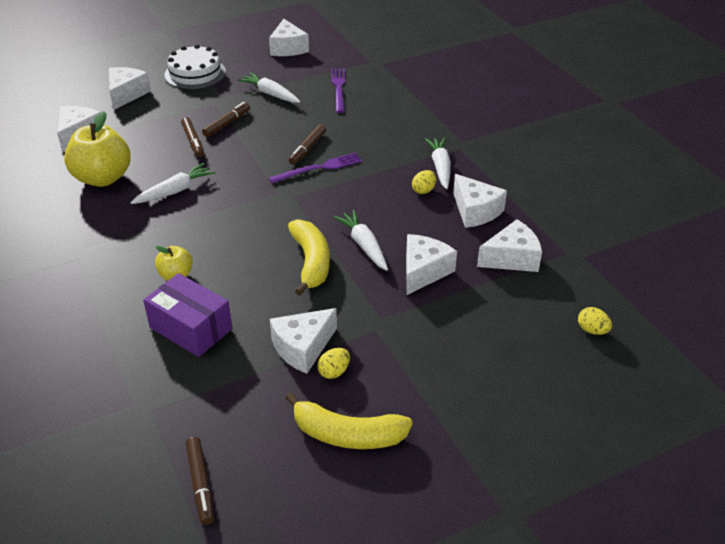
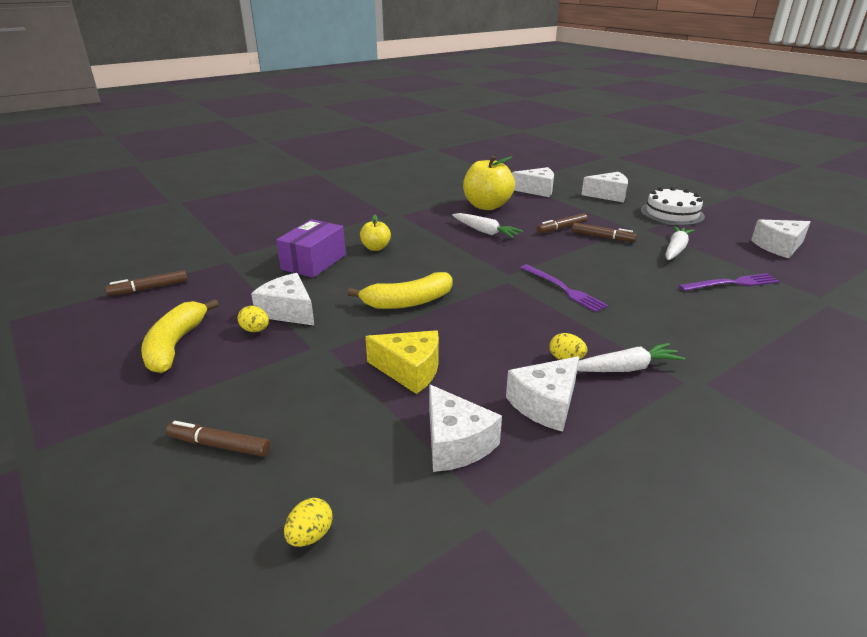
camera: 80 degrees right, 10 degrees down
brown marker [289,125,326,165] -> brown marker moved to [166,421,270,457]
white carrot [334,210,388,271] -> none
white cheese [406,234,457,295] -> yellow cheese [365,330,439,394]

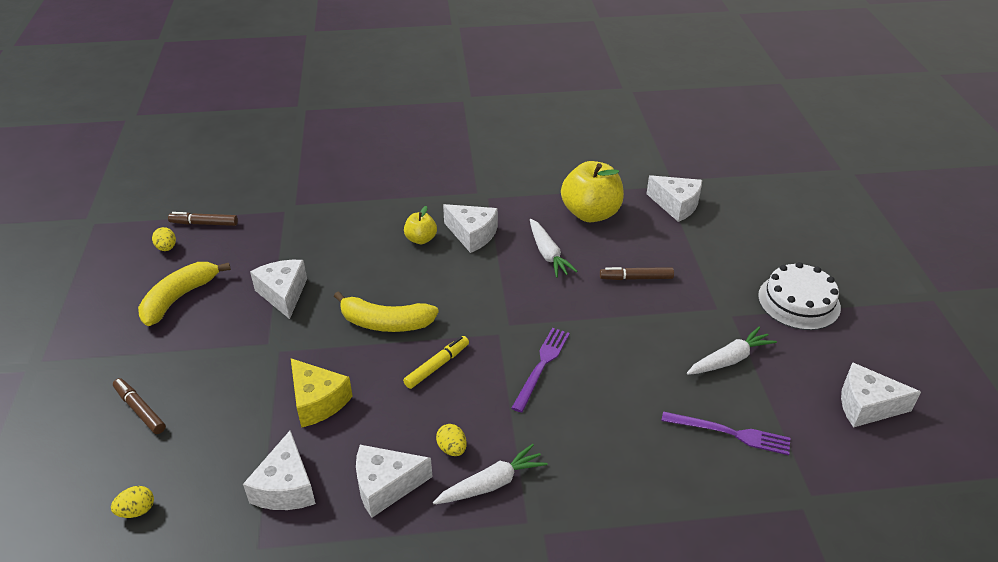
camera: 30 degrees right, 10 degrees up
yellow egg [238,306,269,332] -> yellow egg moved to [152,227,176,251]
purple box [276,219,346,278] -> none
purple fork [520,264,608,312] -> purple fork turned 150 degrees counterclockwise [512,328,570,412]
brown marker [572,223,637,242] -> none
white carrot [577,343,685,372] -> white carrot turned 45 degrees counterclockwise [433,444,548,504]
white cheese [581,172,628,203] -> white cheese moved to [443,204,498,253]
none -> yellow marker [403,336,469,389]

